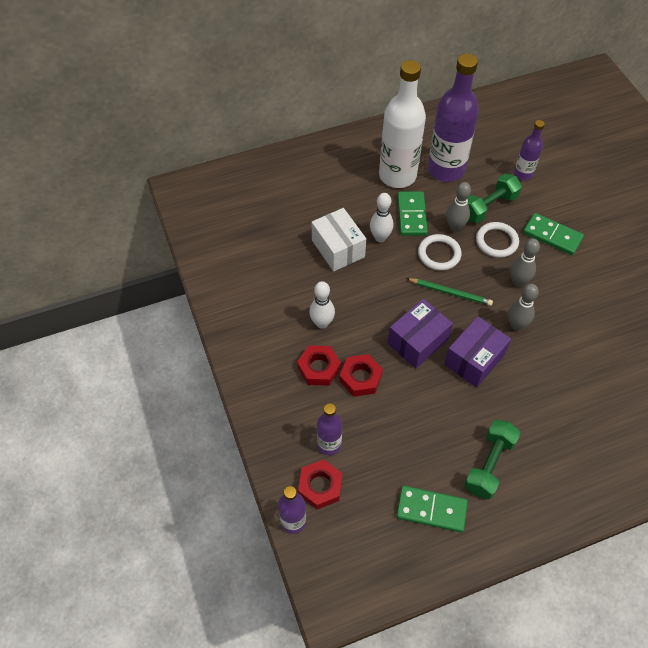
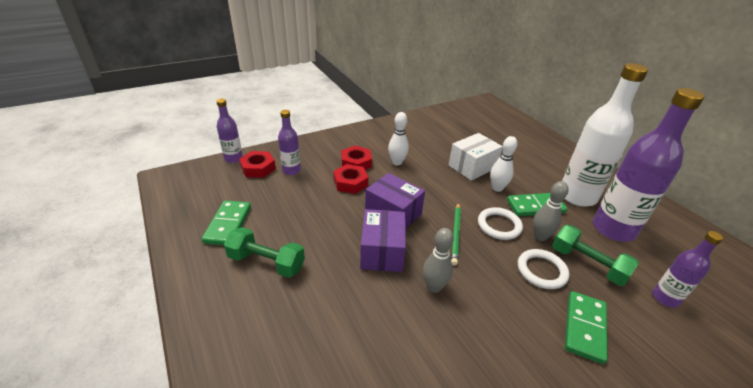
camera: 80 degrees right, 20 degrees down
purple box [444,316,511,387] -> purple box turned 60 degrees clockwise [360,209,406,272]
grey bowling pin [510,238,540,287] -> none

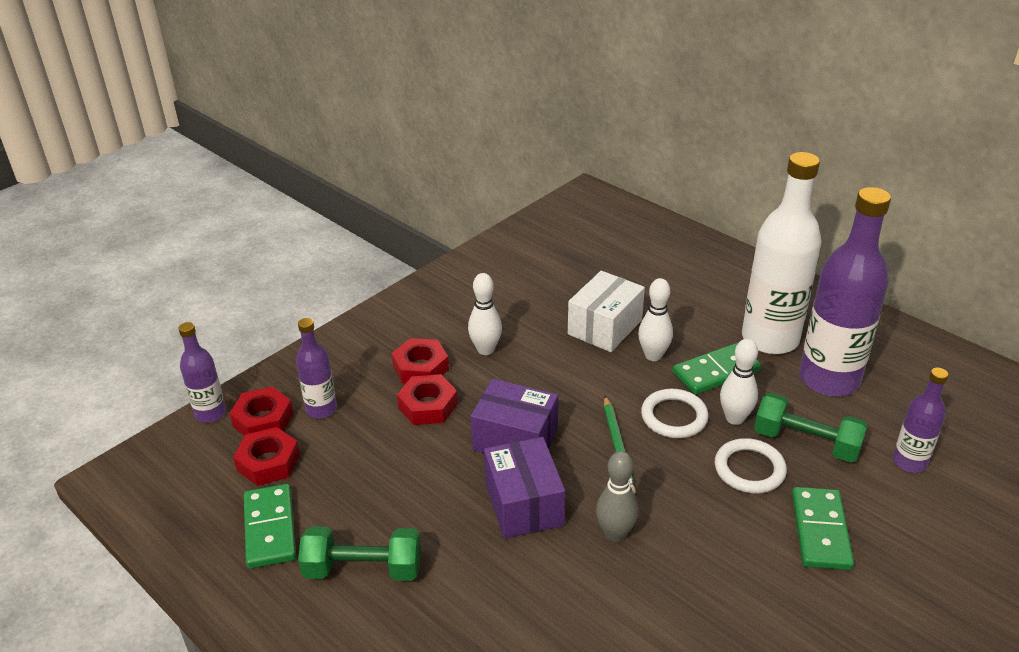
camera: 15 degrees left, 0 degrees up
grey bowling pin [533,181,569,241] -> white bowling pin [720,338,758,425]
none -> red nut [233,427,300,486]

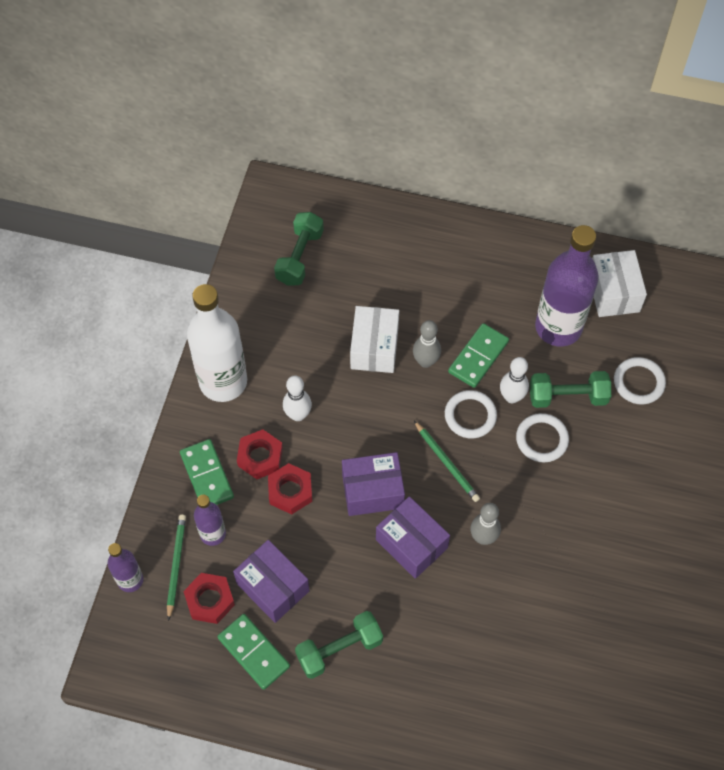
camera: 30 degrees left, 25 degrees up
red nut [229,387,293,436] -> green pencil [167,515,186,621]
white bowling pin [638,278,673,361] -> grey bowling pin [413,320,441,368]
white bottle [742,152,821,354] -> white bottle moved to [187,284,247,402]
green domino [792,487,854,570] -> green domino moved to [180,439,234,505]
purple bottle [893,368,949,473] -> white ring [614,357,666,404]
none -> purple box [233,540,309,623]
none -> green dumbbell [274,212,324,286]
none -> white box [592,250,647,317]

